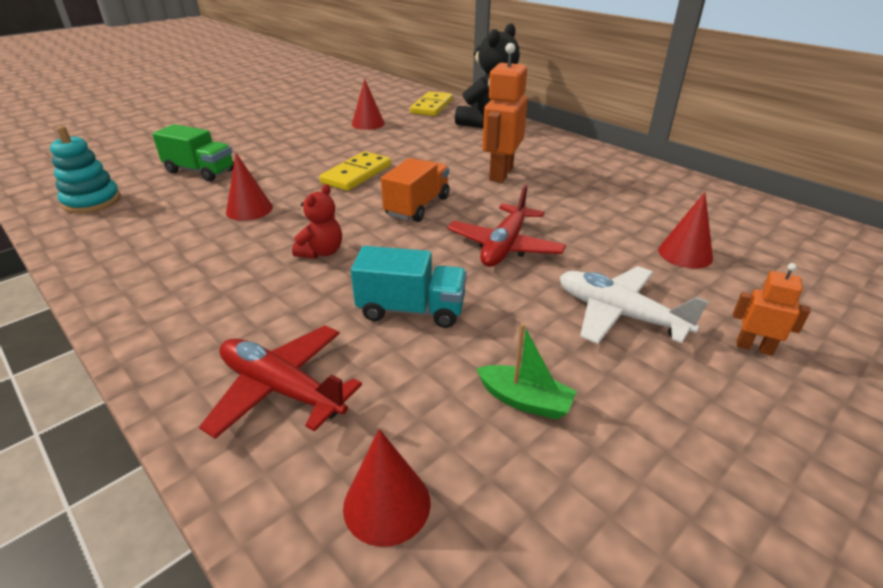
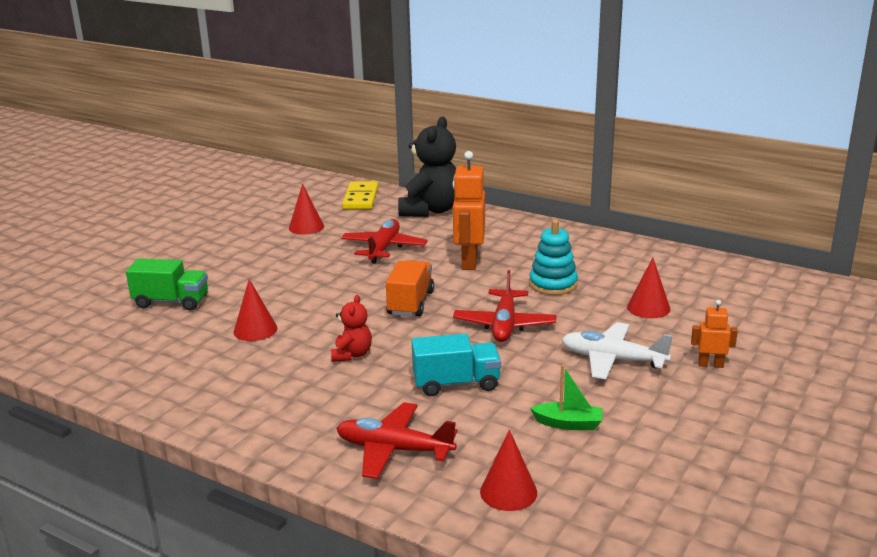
camera: 15 degrees left, 10 degrees down
turquoise stacking toy [50,126,121,214] -> turquoise stacking toy moved to [529,220,578,295]
yellow domino [319,151,391,191] -> none
none -> red plane [341,219,428,264]

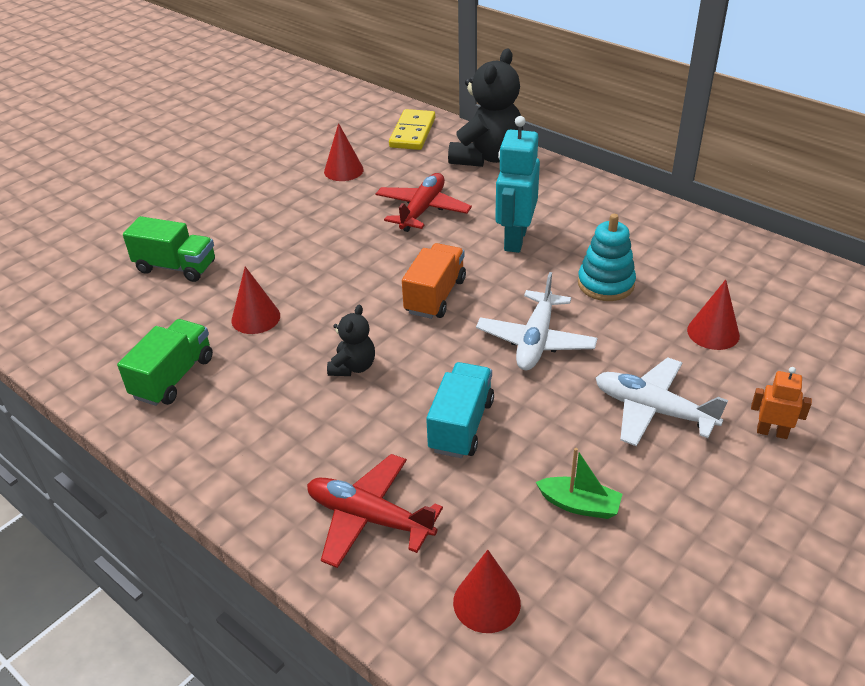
camera: 10 degrees right, 15 degrees up
red teddy bear [331,295,372,362] -> black teddy bear [327,305,375,376]
turquoise truck [411,333,501,396] -> turquoise truck turned 75 degrees counterclockwise [426,362,494,458]
orange robot [452,151,485,270] -> turquoise robot [495,116,540,253]
red plane [453,270,556,342] -> white plane [476,272,597,370]
none -> green truck [117,319,213,406]

